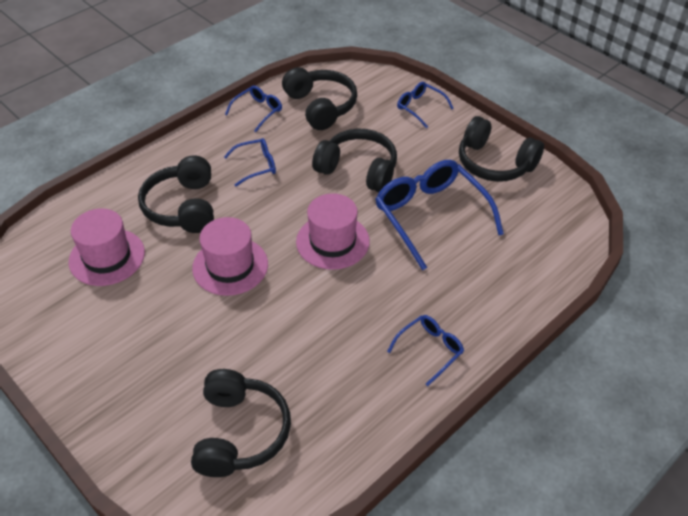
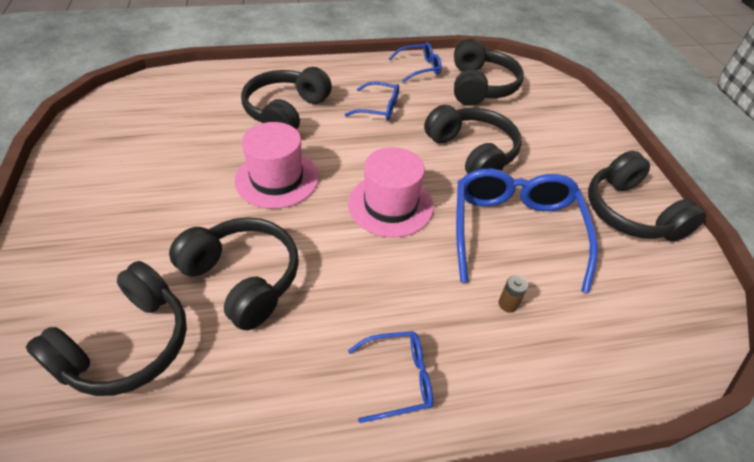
camera: 30 degrees right, 0 degrees up
pink hat [69,208,145,286] -> none
blue glasses [397,82,454,128] -> none
none -> black headphones [169,217,299,330]
none -> brown battery [499,275,528,312]

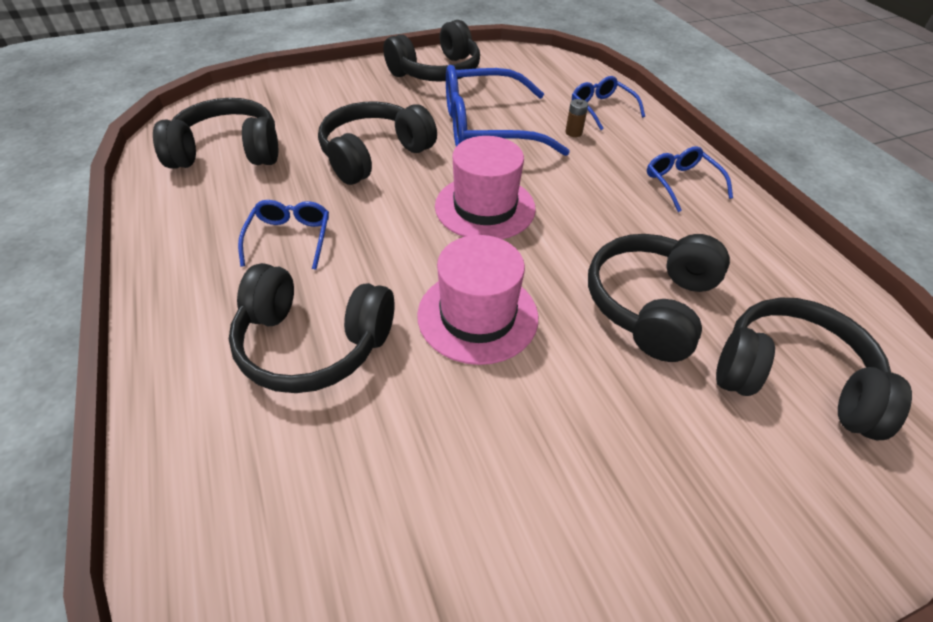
camera: 100 degrees left, 0 degrees up
blue glasses [388,42,442,82] -> blue glasses moved to [572,76,645,130]

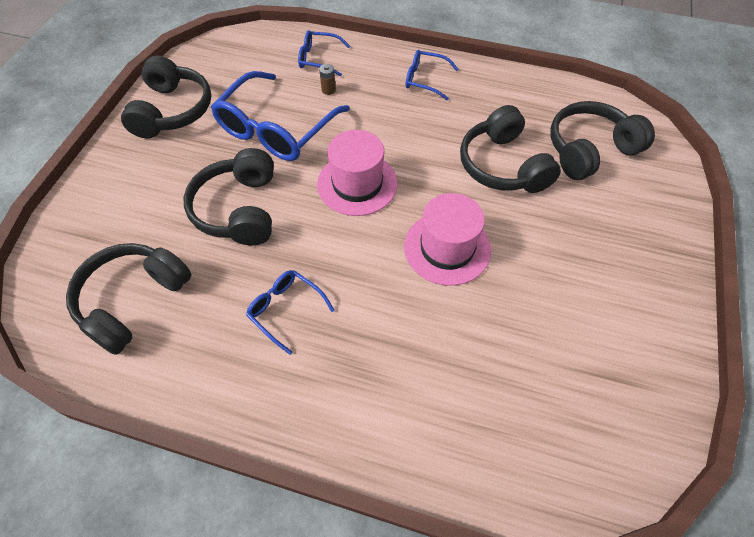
camera: 50 degrees left, 10 degrees up
black headphones [229,263,395,393] -> none

